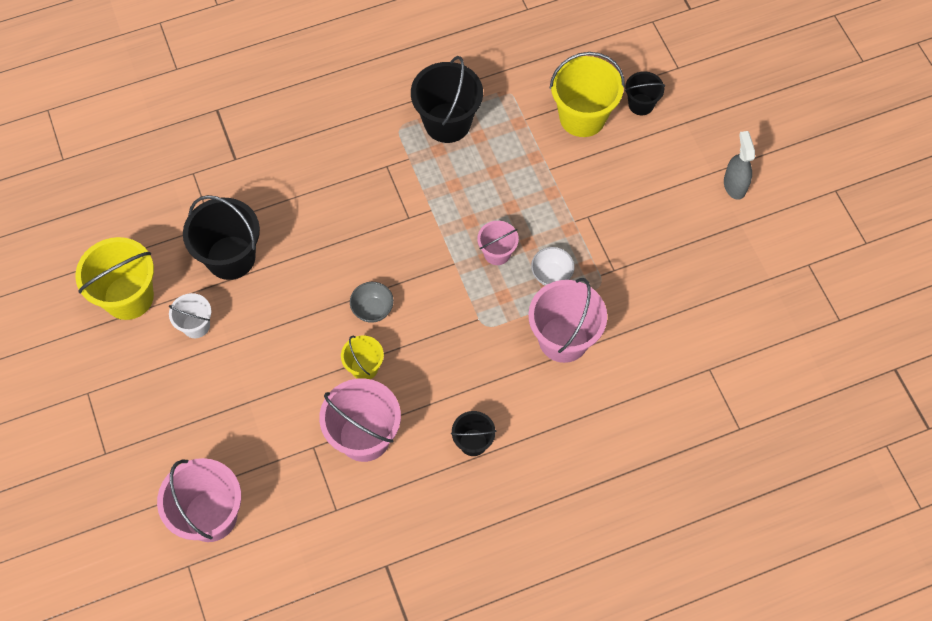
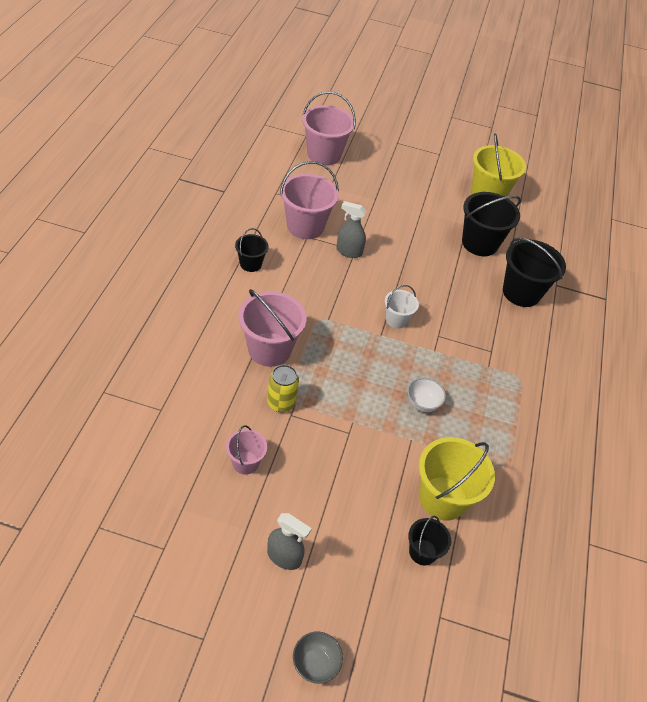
camera: 120 degrees right, 15 degrees down
white bucket [169,293,211,338] -> white bucket moved to [385,285,419,329]
yellow bucket [341,335,384,379] -> grey spray bottle [336,201,366,258]
grey bowl [350,282,394,323] -> grey bowl moved to [293,632,343,684]
black bucket [411,56,483,143] -> black bucket moved to [503,238,566,307]
pink bucket [477,221,519,265] -> pink bucket moved to [226,425,267,475]
white bowl [531,247,575,286] -> white bowl moved to [407,378,446,412]
none -> yellow can [267,365,299,412]

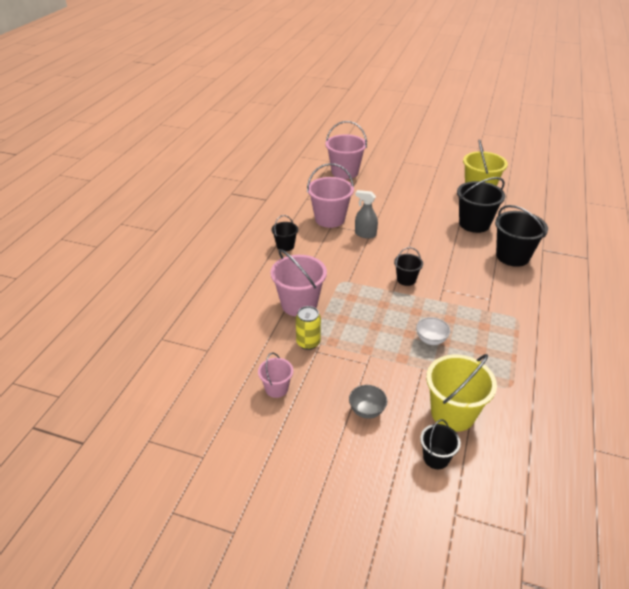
camera: 10 degrees right, 10 degrees down
grey spray bottle [267,513,312,570] -> none
grey bowl [293,632,343,684] -> grey bowl moved to [349,385,387,419]
white bucket [385,285,419,329] -> black bucket [394,247,423,286]

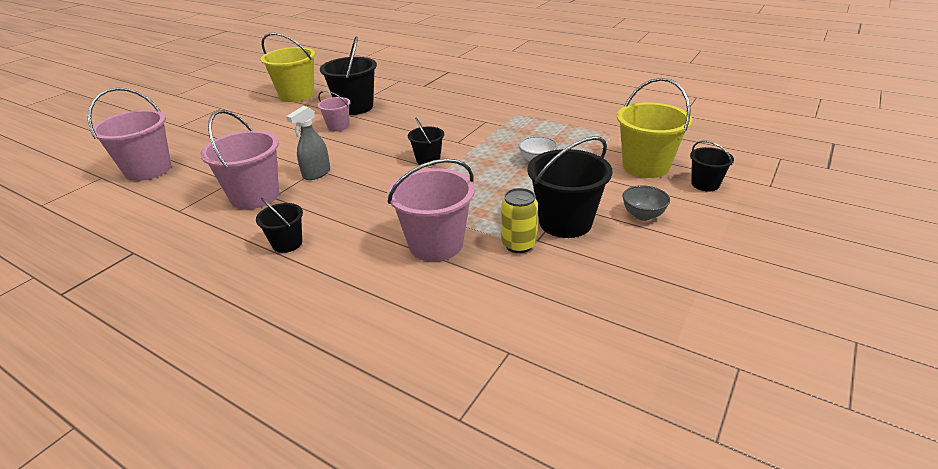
camera: 75 degrees left, 5 degrees down
pink bucket [258,352,293,398] -> pink bucket moved to [318,91,351,131]
black bucket [495,205,548,267] -> black bucket moved to [527,136,613,238]

